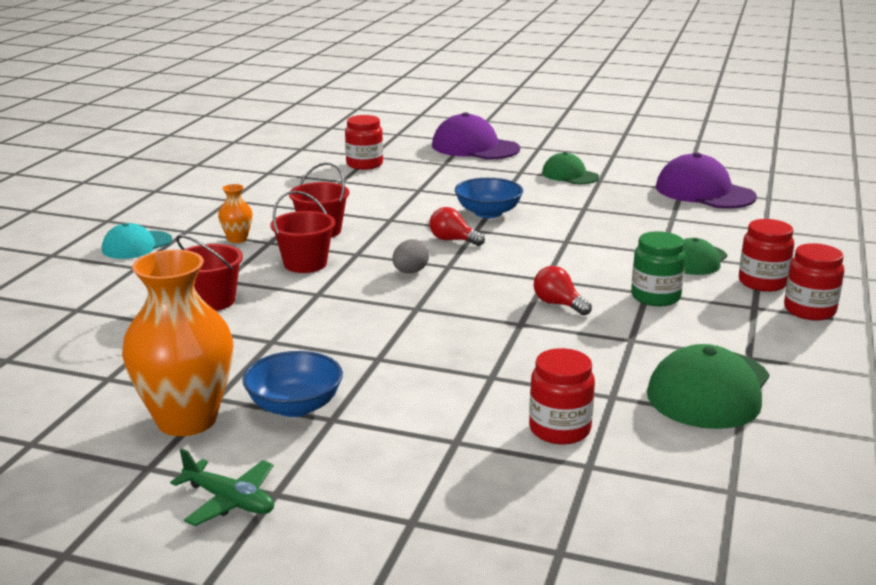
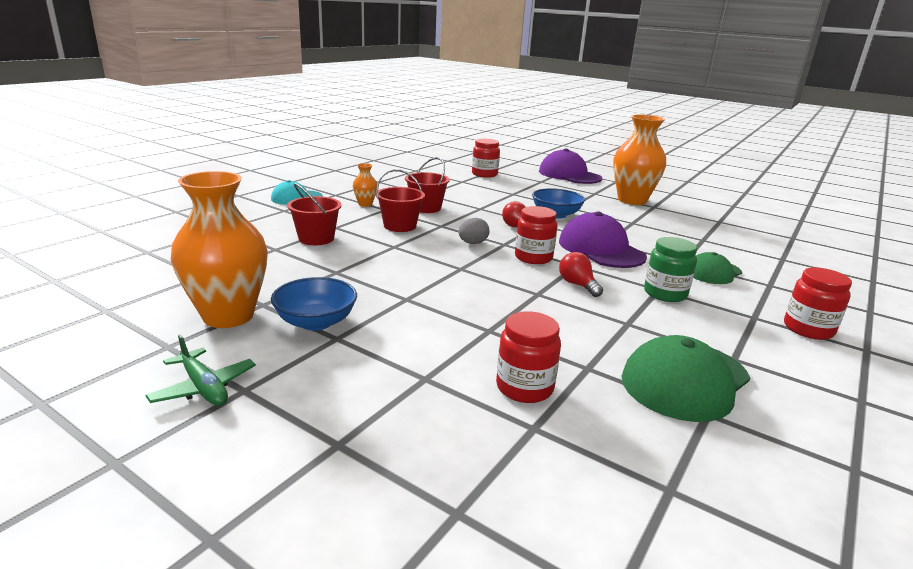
camera: 15 degrees right, 0 degrees up
green cap [542,152,599,184] -> orange vase [613,114,666,205]
purple cap [656,152,757,209] -> purple cap moved to [559,211,647,268]
red jar [739,219,794,292] -> red jar moved to [515,206,558,264]

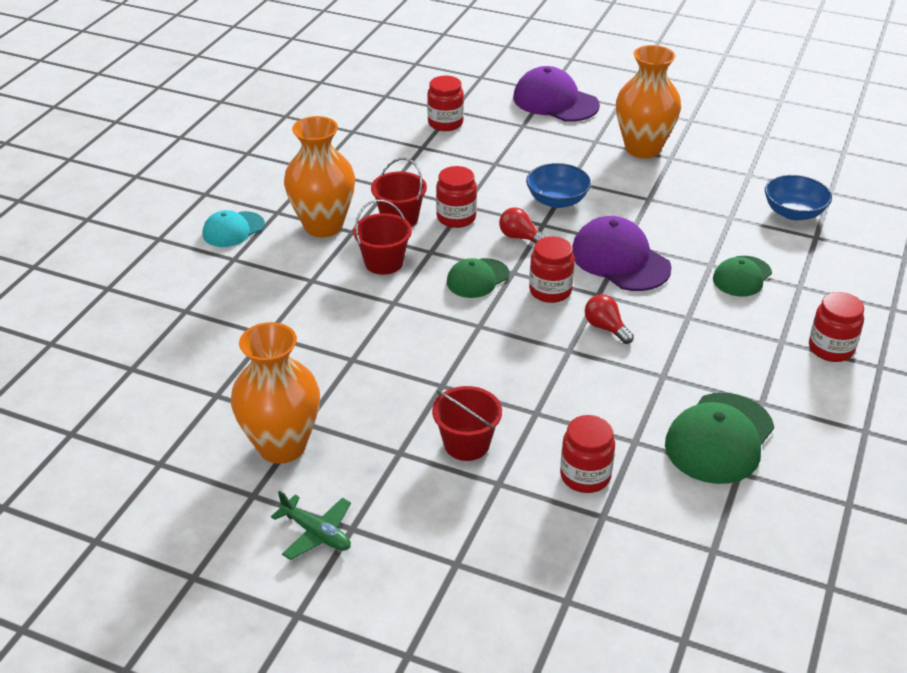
camera: 10 degrees left, 15 degrees up
blue bowl [271,277,357,331] -> blue bowl moved to [765,175,832,220]
red bucket [287,183,342,245] -> red bucket moved to [432,386,502,461]
orange vase [353,163,377,207] -> orange vase [284,116,355,237], size x2.25
grey egg [459,218,489,244] -> green cap [447,258,509,298]
green jar [644,237,697,302] -> none
none -> red jar [436,166,477,228]

